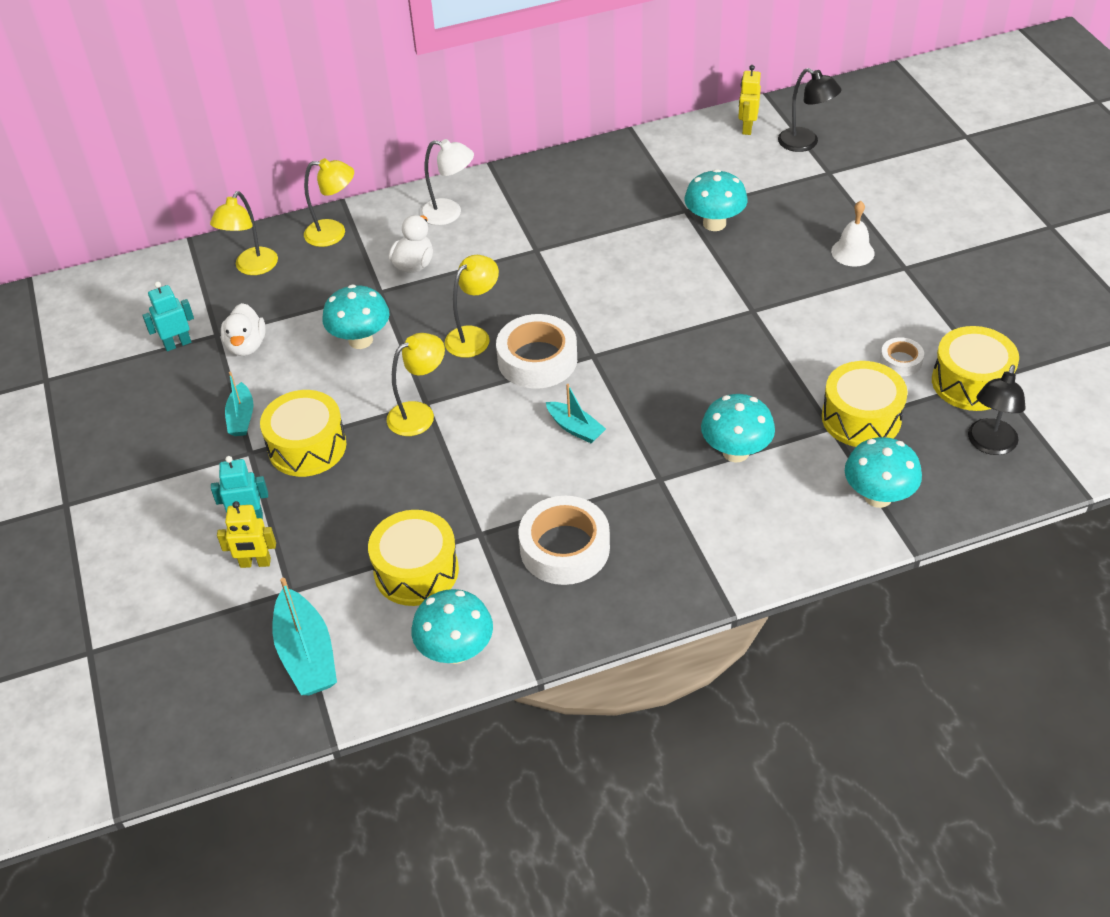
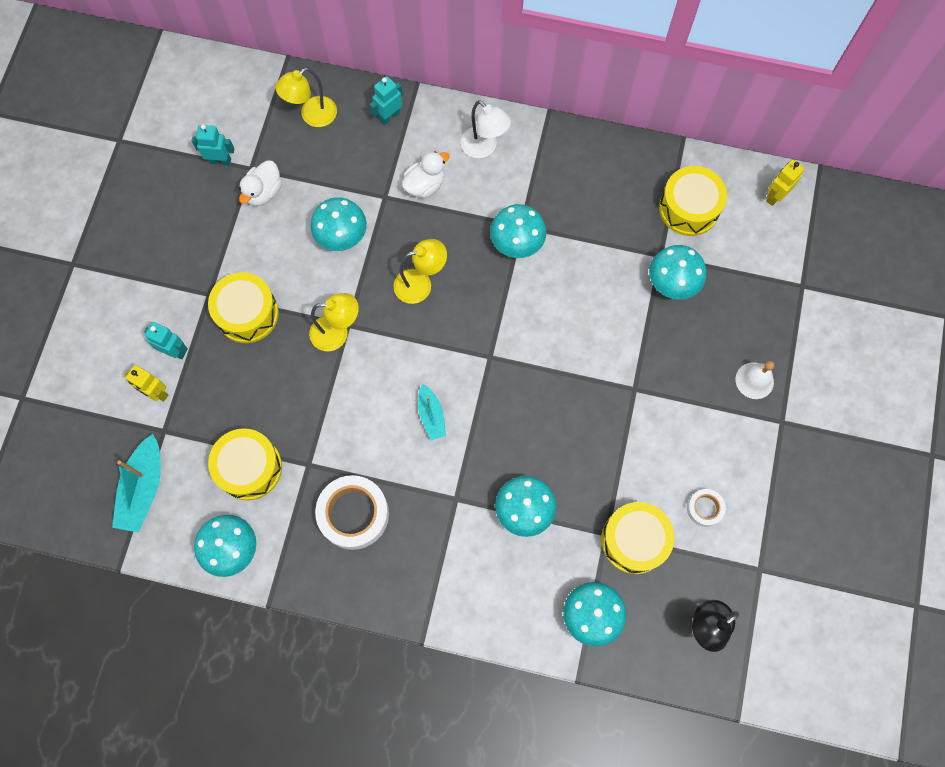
camera: 30 degrees right, 25 degrees up
turquoise boat [225,371,253,436] -> none
yellow lamp [304,158,354,247] -> turquoise robot [370,76,403,125]
white tape [496,314,577,389] -> none
black lamp [778,68,842,152] -> none
yellow drum [932,326,1019,411] -> yellow drum moved to [659,166,727,236]
none -> turquoise mushroom [490,204,546,258]

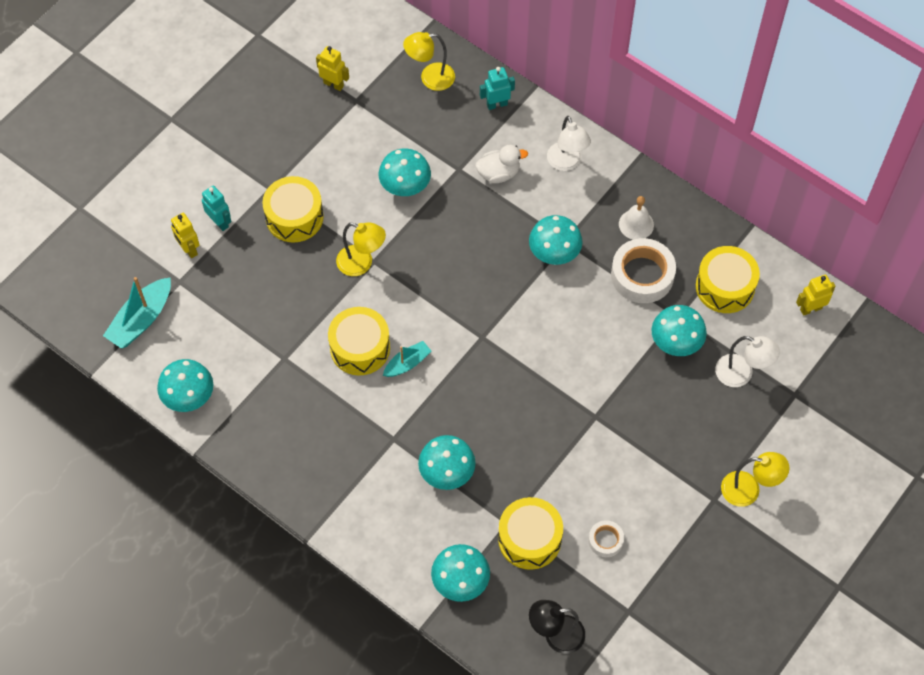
camera: 25 degrees right, 10 degrees down
turquoise robot [192,124,235,165] -> yellow robot [316,46,349,91]
yellow drum [208,428,282,500] -> yellow drum moved to [328,307,390,375]
white duck [239,160,282,206] -> none
white tape [315,475,389,550] -> white tape moved to [611,238,676,303]
yellow lamp [393,239,447,304] -> yellow lamp moved to [721,452,789,507]
turquoise boat [418,384,446,440] -> turquoise boat turned 135 degrees counterclockwise [383,341,432,377]
white bell [735,361,774,399] -> white bell moved to [619,196,654,239]
none -> white lamp [715,336,780,387]

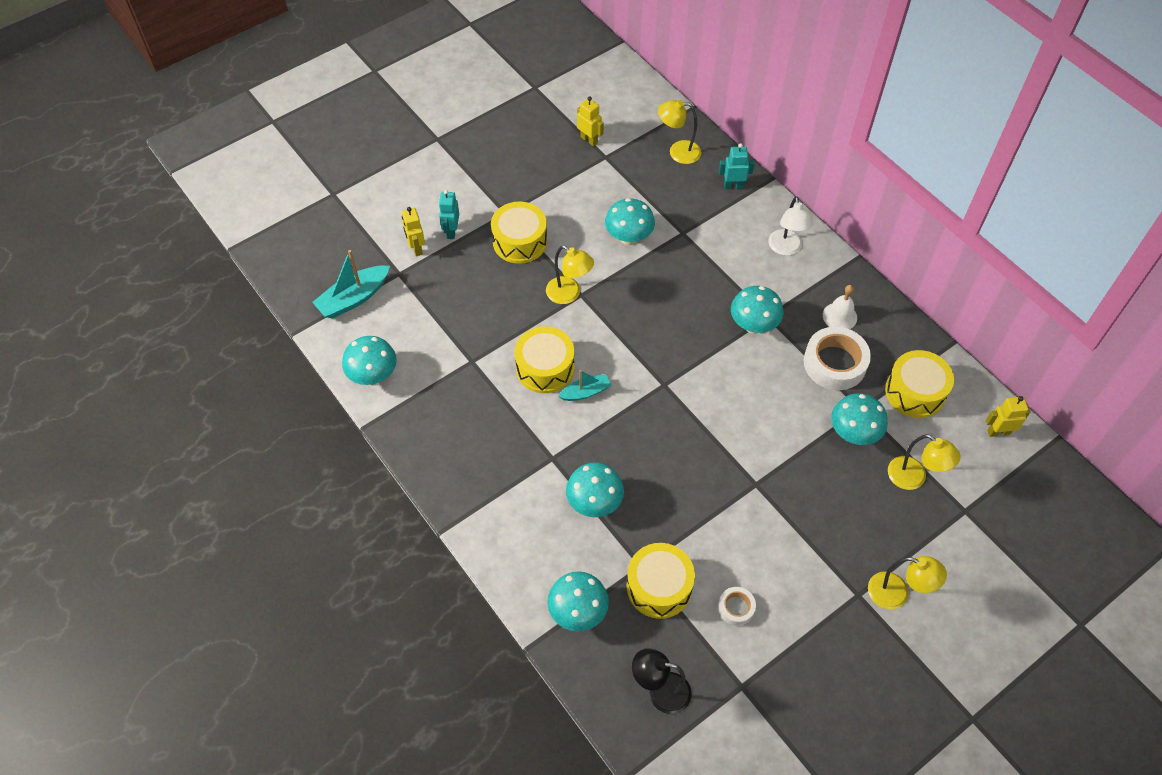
camera: 15 degrees right, 5 degrees down
turquoise robot [202,185,231,231] -> turquoise robot turned 150 degrees counterclockwise [439,190,459,239]
white duck [476,145,528,183] -> none
white lamp [715,336,780,387] -> yellow lamp [888,434,960,490]

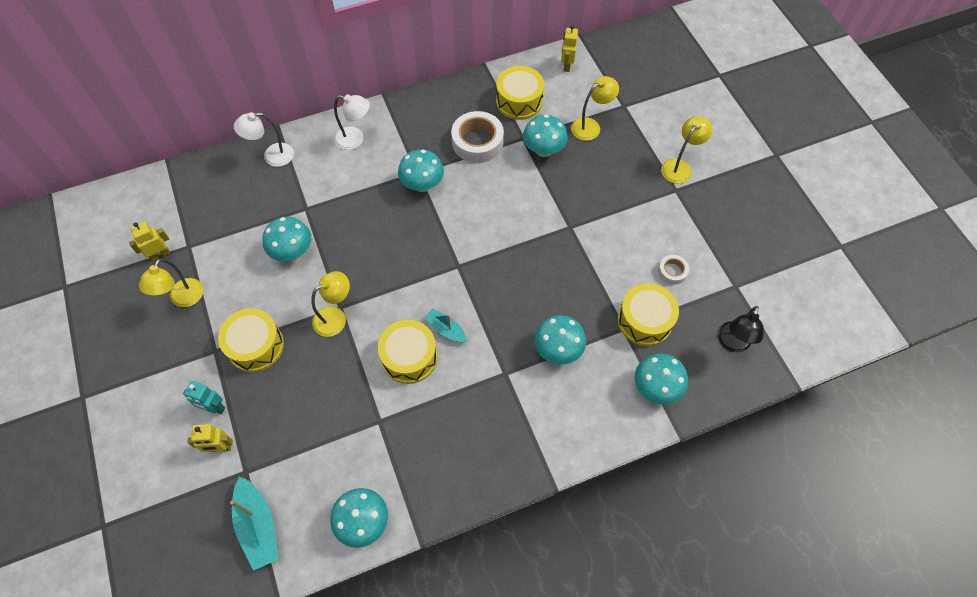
camera: 75 degrees left, 5 degrees up
turquoise boat [558,370,611,401] -> turquoise boat turned 45 degrees counterclockwise [424,309,467,342]
yellow lamp [658,100,702,164] -> yellow lamp moved to [139,259,203,307]
turquoise robot [719,143,755,189] -> white lamp [234,112,294,167]
white bell [823,285,857,329] -> none

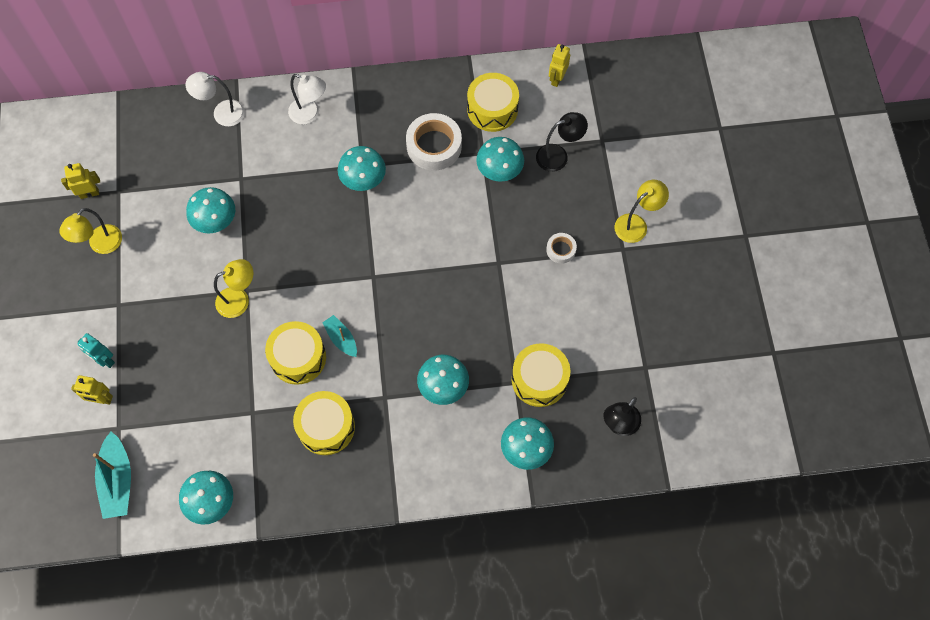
camera: 15 degrees right, 5 degrees up
yellow drum [218,308,284,372] -> yellow drum moved to [293,391,355,455]
yellow lamp [571,76,619,141] -> black lamp [536,112,588,172]
white tape [658,255,689,285] -> white tape moved to [546,233,577,264]

